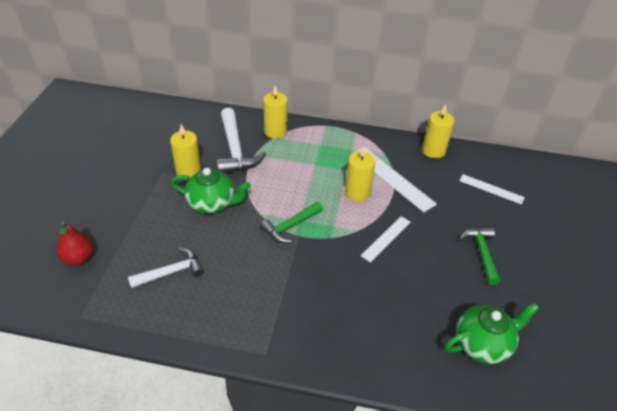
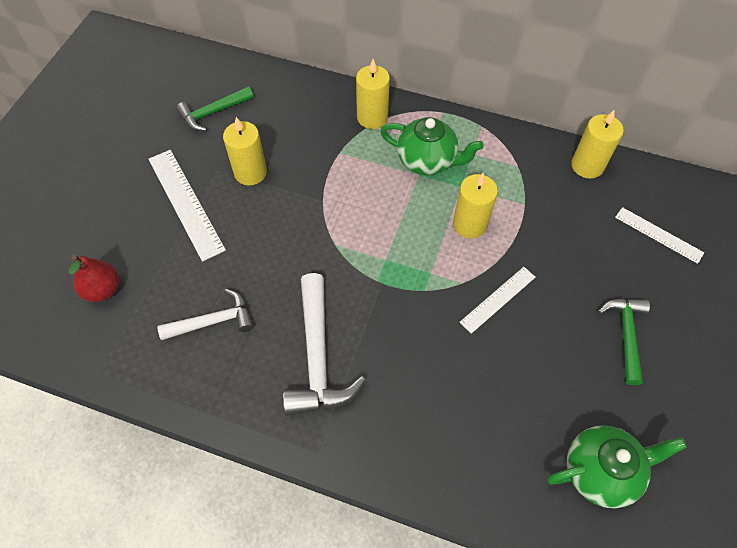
camera: 10 degrees right, 15 degrees up
green teapot [171,168,251,214] -> green teapot moved to [380,117,484,175]
white hammer [216,108,266,173] -> white hammer moved to [283,273,366,416]
green hammer [260,202,323,243] -> green hammer moved to [176,86,254,131]
white ruler [353,147,437,212] -> white ruler moved to [148,150,226,262]

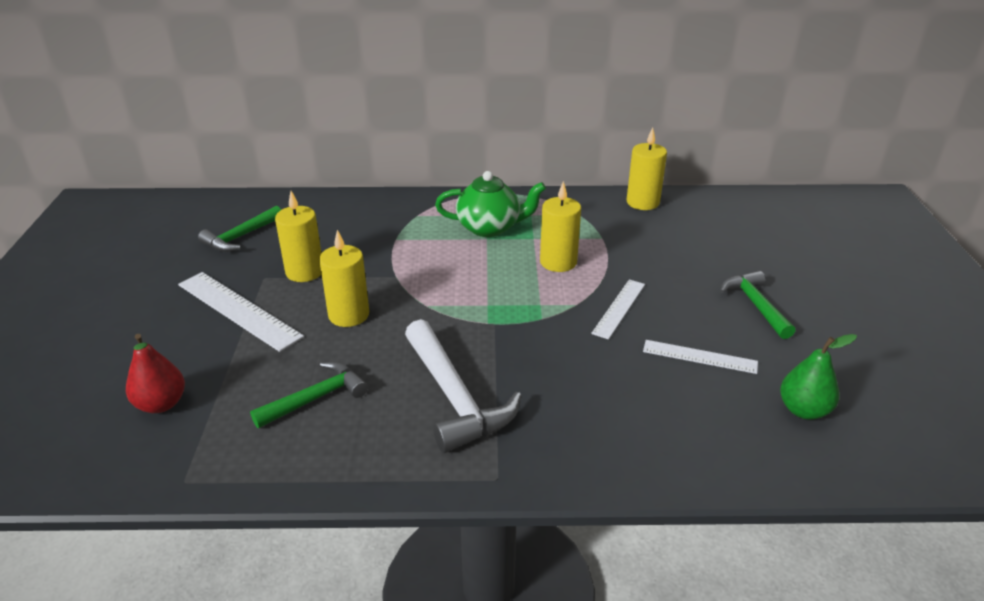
camera: 20 degrees left, 25 degrees down
white hammer [157,289,253,340] -> green hammer [250,361,368,428]
yellow candle [356,59,390,129] -> yellow candle moved to [319,230,369,327]
green teapot [547,425,687,509] -> green pear [780,334,857,420]
white ruler [615,207,704,264] -> white ruler moved to [643,340,758,374]

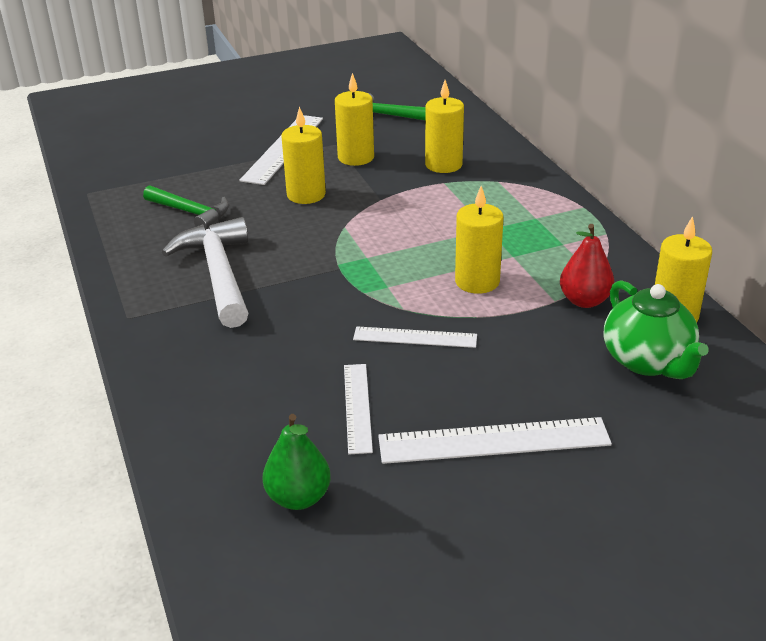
camera: 70 degrees right, 0 degrees up
red pear [126,334,185,413] -> red pear moved to [560,224,615,308]
white hammer [405,319,521,453] -> white hammer turned 120 degrees clockwise [161,217,248,328]
green teapot [435,171,546,237] -> green teapot moved to [604,280,709,379]
green hammer [720,271,795,339] -> white ruler [378,417,612,464]
none -> yellow candle [425,80,464,173]

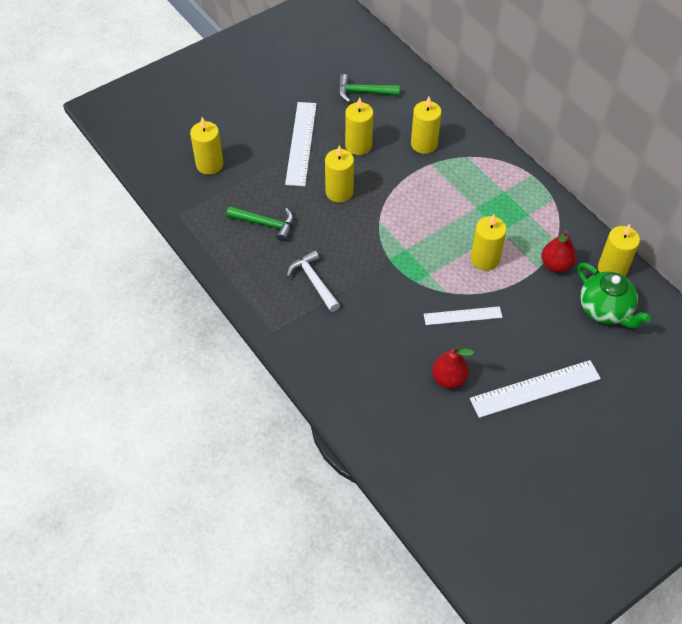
camera: 15 degrees left, 20 degrees up
white hammer [161,217,248,328] -> white hammer [287,250,340,312], size x0.64
green pear [263,414,331,510] -> none
white ruler [344,364,373,454] -> red pear [432,346,474,389]
none -> yellow candle [190,117,223,175]

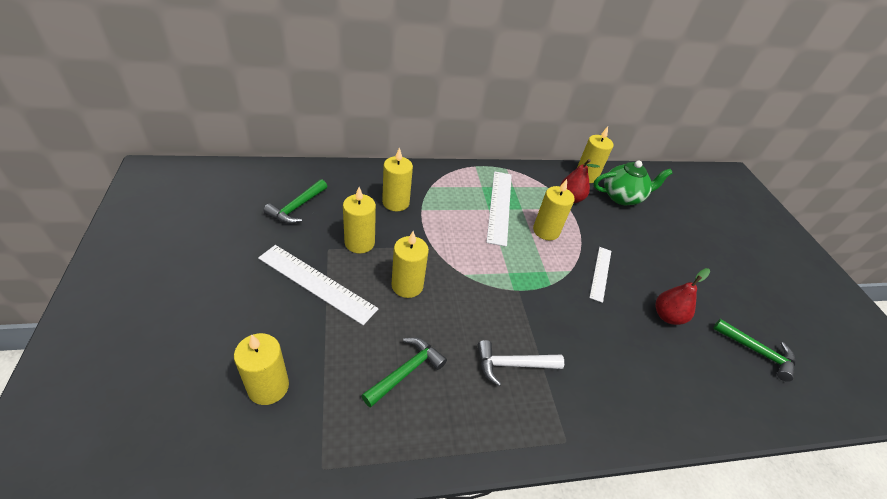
camera: 70 degrees left, 10 degrees down
white ruler [470,360,601,418] -> white ruler moved to [486,171,512,247]
none -> green hammer [713,319,795,382]

